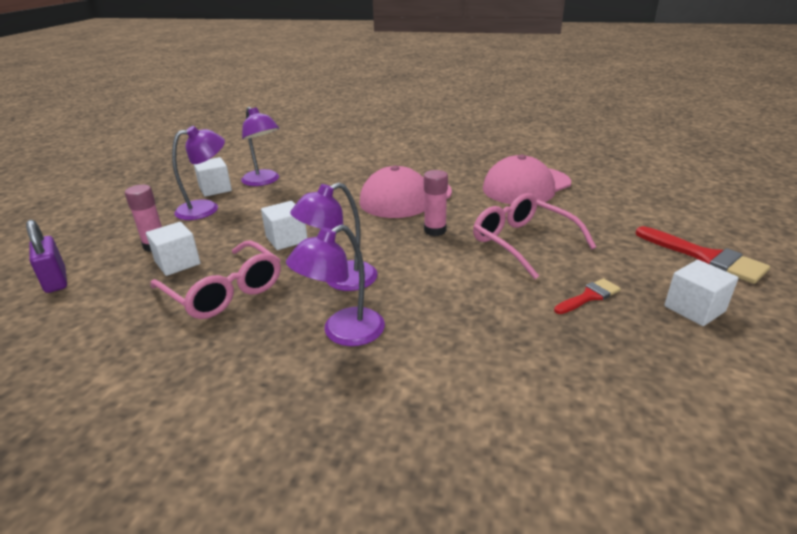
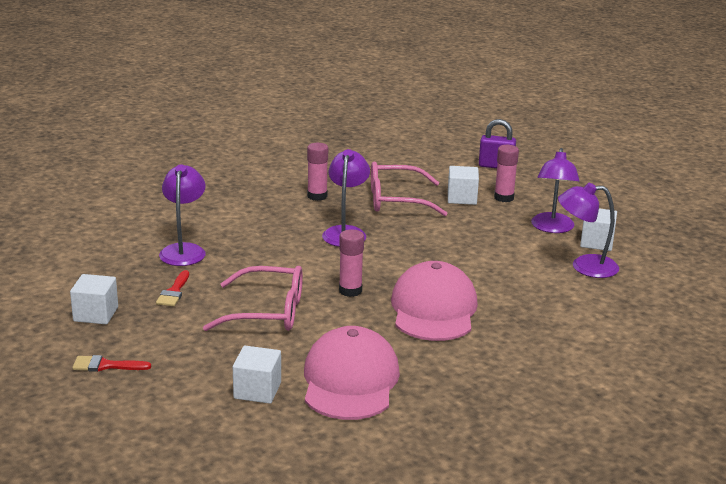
camera: 130 degrees right, 5 degrees down
white cube [261,201,307,250] -> white cube moved to [233,346,281,404]
purple lamp [286,225,385,346] -> purple lamp moved to [159,164,206,266]
red brush [636,226,770,284] -> red brush [72,355,151,372], size x0.58
none -> pink glue stick [307,143,328,201]

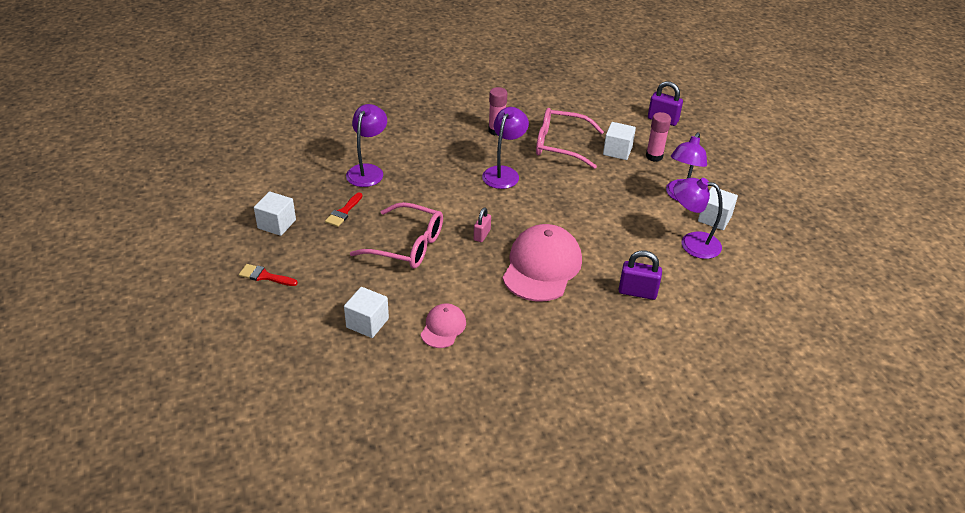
camera: 15 degrees right, 15 degrees up
pink cap [304,326,400,420] -> pink cap [421,303,466,348], size x0.51
pink glue stick [339,229,364,297] -> pink padlock [474,208,491,242]
none -> purple padlock [618,251,662,300]

